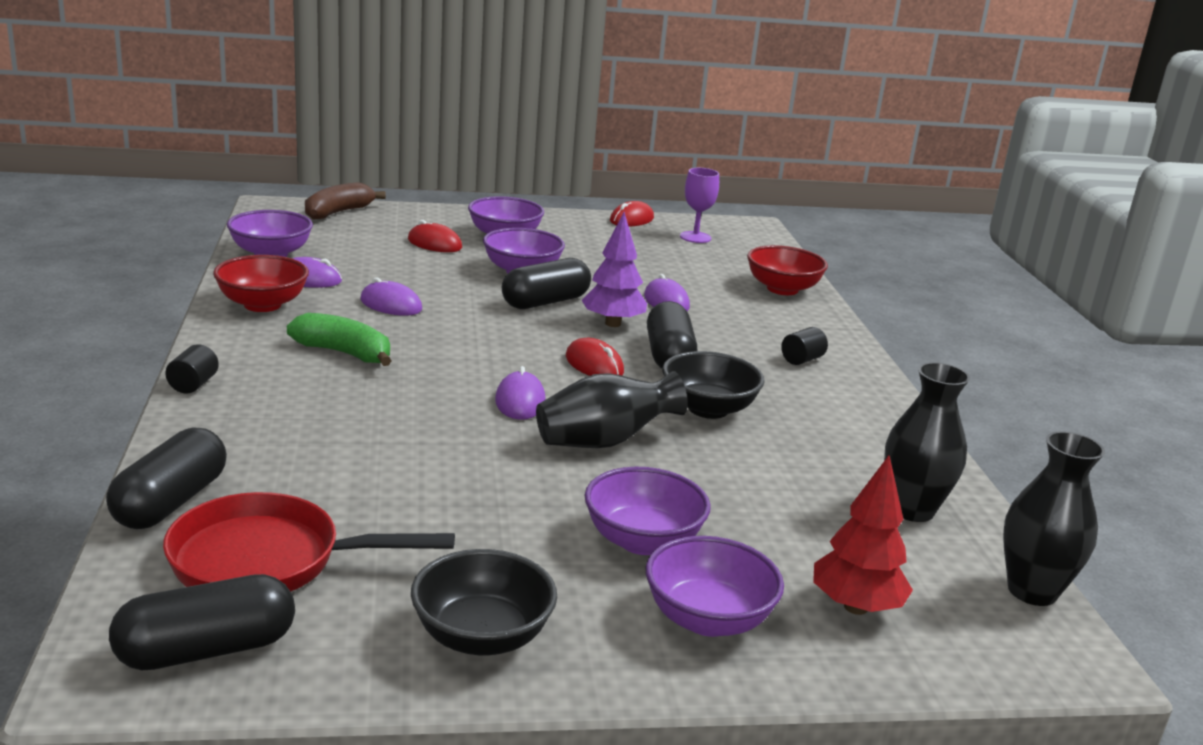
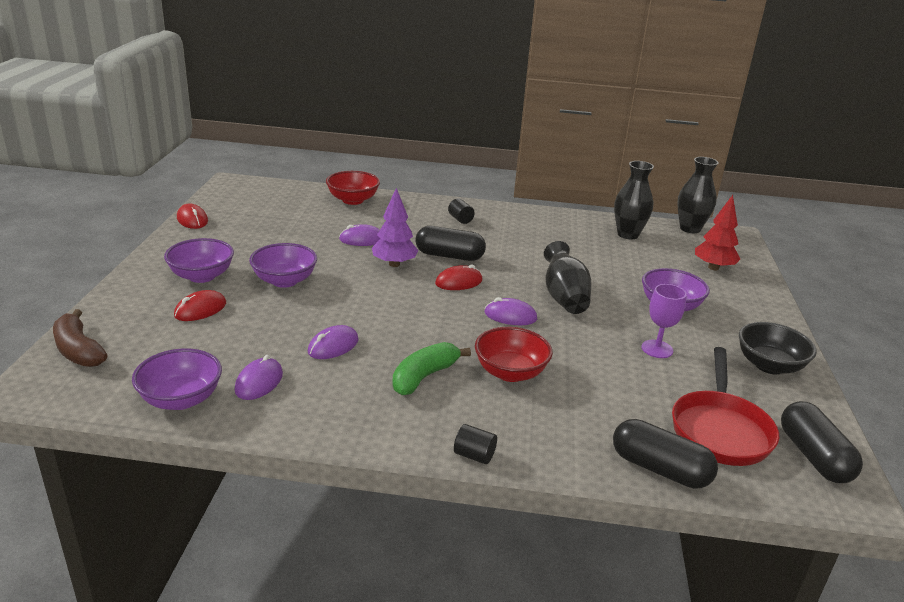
camera: 75 degrees left, 5 degrees up
red bowl [213,255,309,312] -> red bowl moved to [475,327,553,382]
black capsule [502,258,591,309] -> none
purple bowl [646,536,784,637] -> none
black bowl [662,351,765,419] -> none
purple goblet [680,168,719,243] -> purple goblet moved to [642,284,687,358]

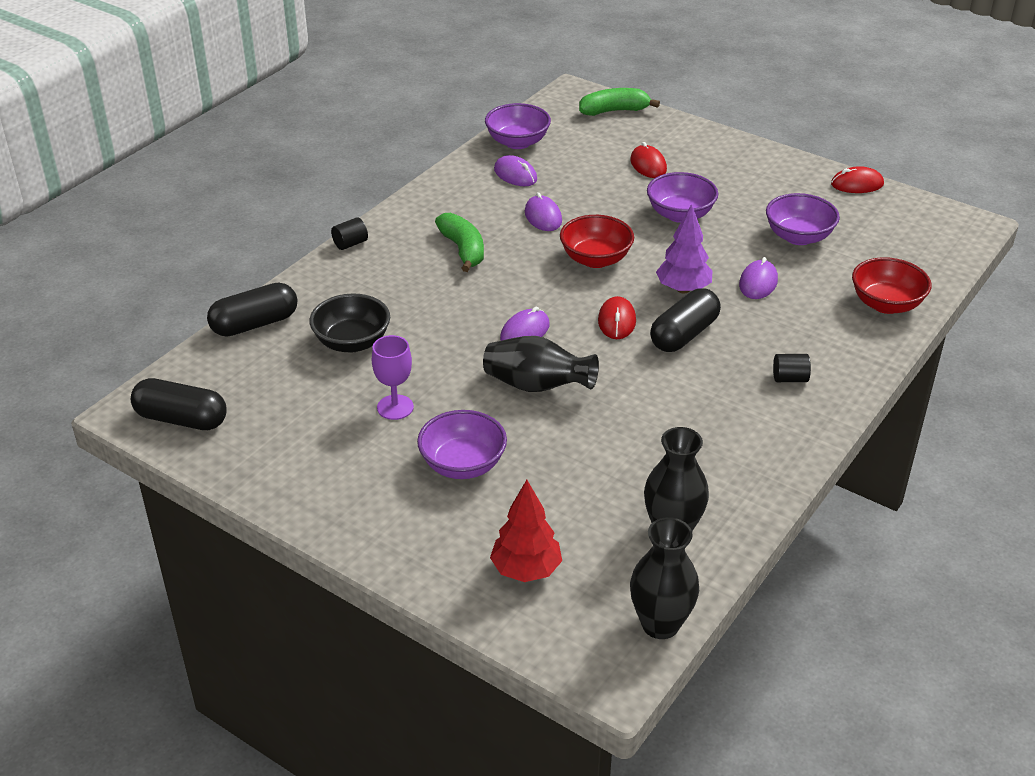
camera: 120 degrees right, 10 degrees up
brown banana [53,309,107,367] -> green banana [579,88,660,116]
purple bowl [164,238,234,283] -> purple bowl moved to [766,193,840,245]
red bowl [475,327,553,382] -> red bowl moved to [560,215,634,268]
red pan [672,347,779,466] -> none
black bowl [739,322,817,374] -> black bowl moved to [309,294,390,353]

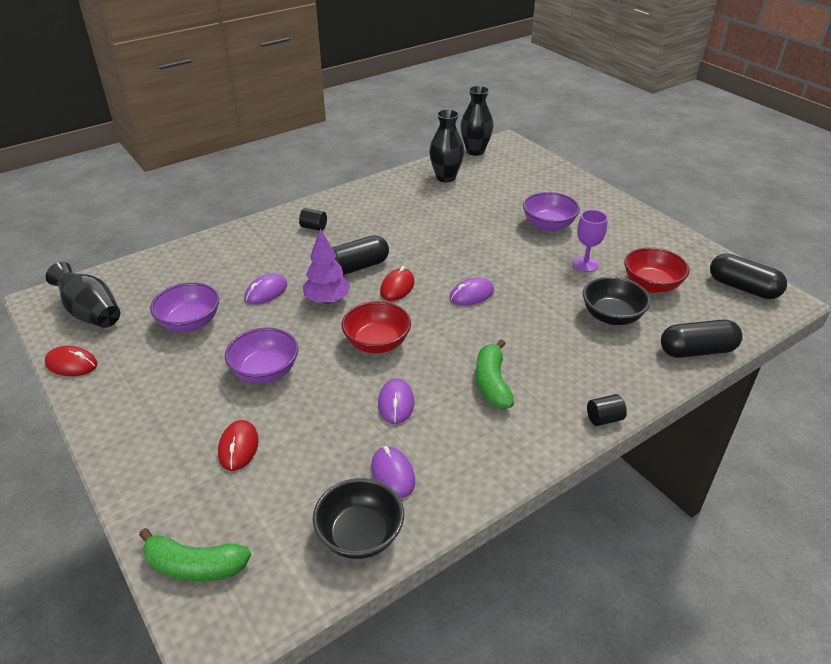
camera: 160 degrees left, 0 degrees up
black vase [483,336,599,392] -> black vase moved to [46,262,120,328]
purple bowl [485,103,551,149] -> black bowl [313,478,404,559]
red tree [490,480,562,582] -> none
red bowl [852,257,931,314] -> red bowl moved to [624,247,690,293]

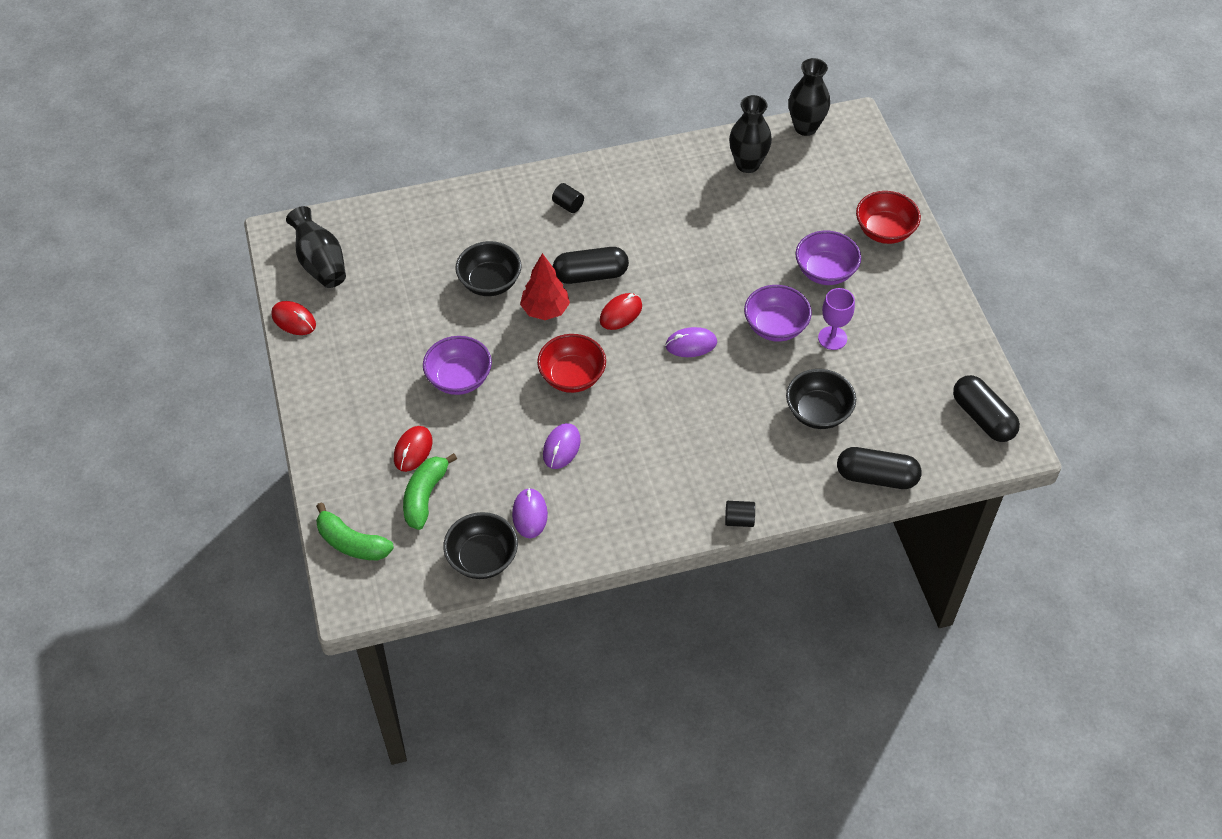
camera: 20 degrees right, 15 degrees up
purple bowl [150,282,220,332] -> purple bowl moved to [744,285,812,342]
purple mouse [244,274,287,305] -> black bowl [455,241,522,296]
purple tree [303,228,350,304] -> red tree [520,253,570,320]
green banana [476,339,514,409] -> green banana moved to [403,453,457,530]
red bowl [624,247,690,293] -> red bowl moved to [856,191,921,244]

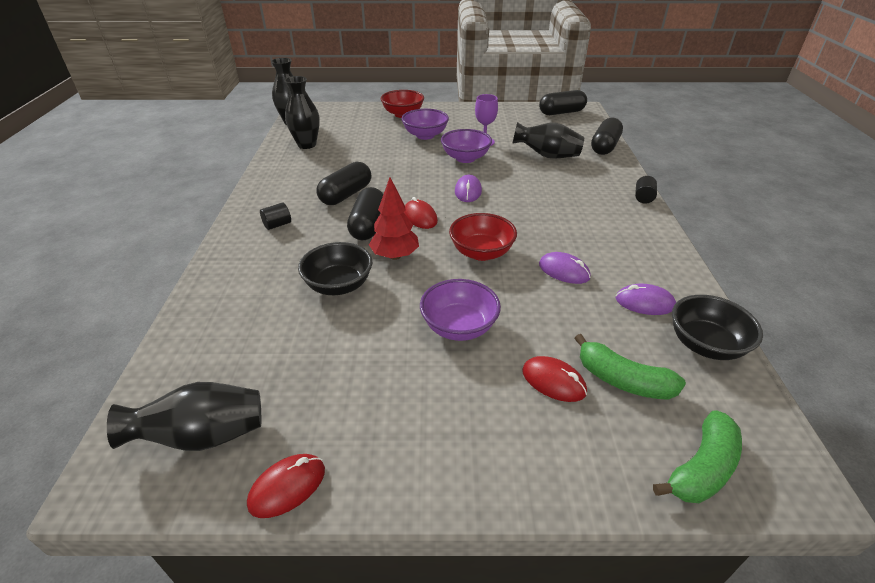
camera: 75 degrees left, 15 degrees down
black bowl [786,369,856,429] -> black vase [512,122,584,159]
none -> black capsule [317,161,371,205]

